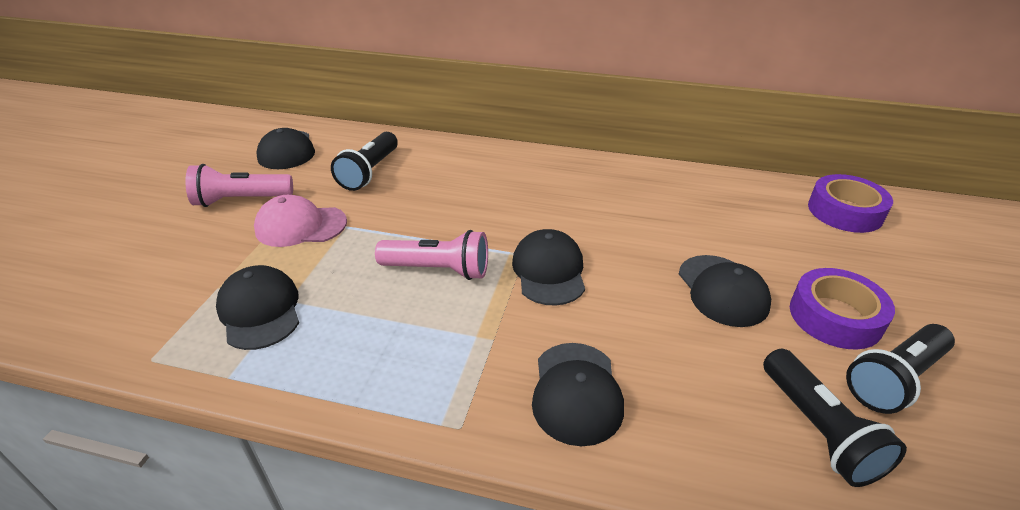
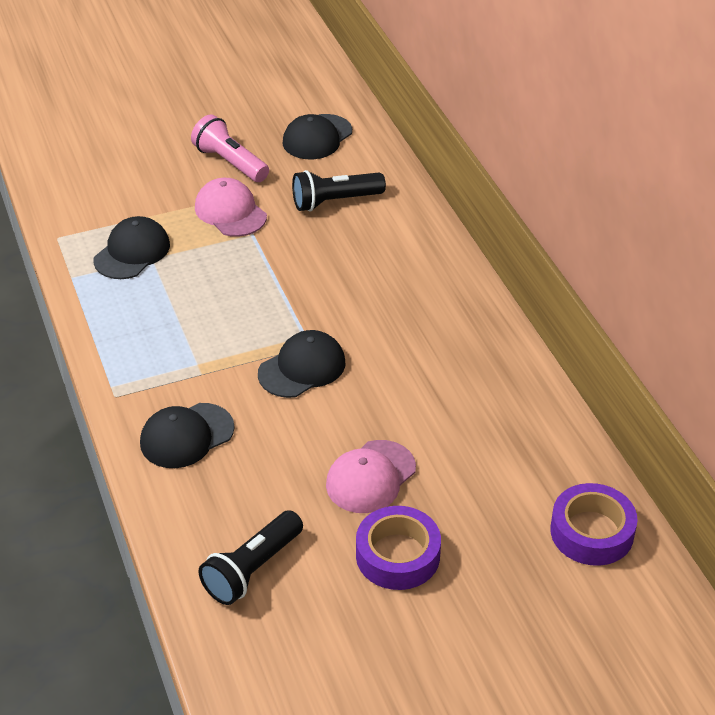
camera: 55 degrees right, 5 degrees up
pink flashlight [375,230,488,280] -> none
black cap [679,255,771,327] -> pink cap [326,440,416,513]
black flashlight [846,324,955,414] -> none

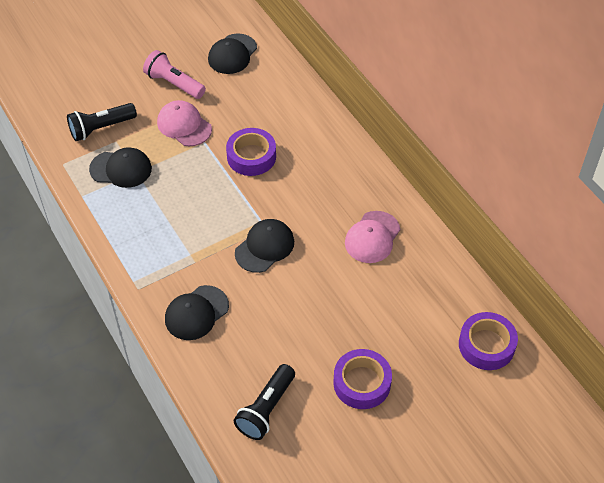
camera: 10 degrees left, 10 degrees up
black cap [93,216,170,279] -> black cap turned 75 degrees clockwise [89,147,152,188]
black flashlight [292,170,386,212] -> black flashlight moved to [67,103,137,141]
pink cap [326,440,416,513] -> pink cap moved to [345,211,400,263]
none -> purple tape [226,128,276,176]

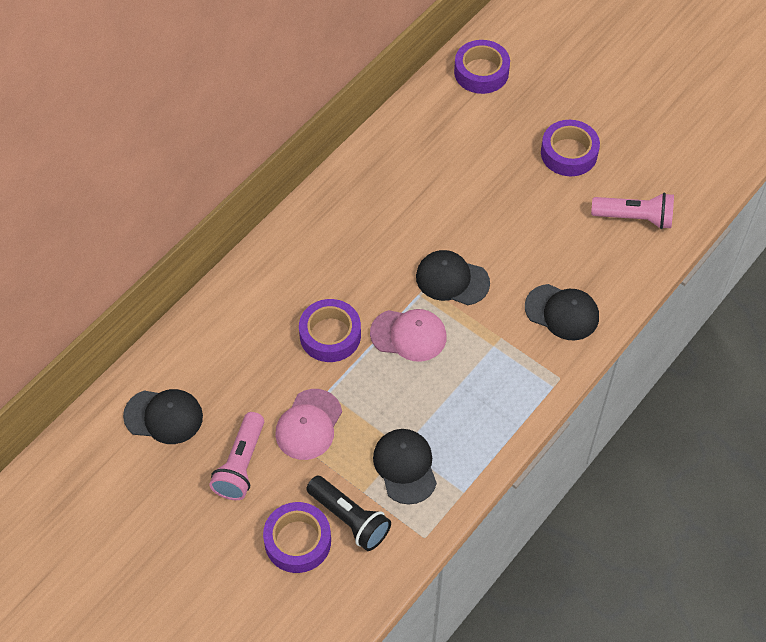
camera: 110 degrees left, 5 degrees up
black flashlight [234,364,295,440] -> pink flashlight [591,193,674,229]
pink cap [345,211,400,263] -> pink cap moved to [370,309,447,362]
none -> purple tape [263,502,331,573]

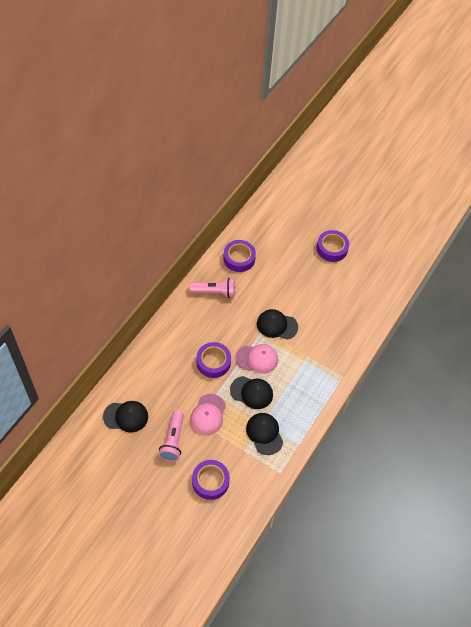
camera: 10 degrees left, 0 degrees up
black flashlight [306,476,391,551] -> none
purple tape [454,40,510,94] -> purple tape moved to [223,240,256,272]
black cap [525,284,599,340] -> black cap moved to [230,376,273,409]
pink flashlight [591,193,674,229] -> pink flashlight moved to [189,278,235,298]

